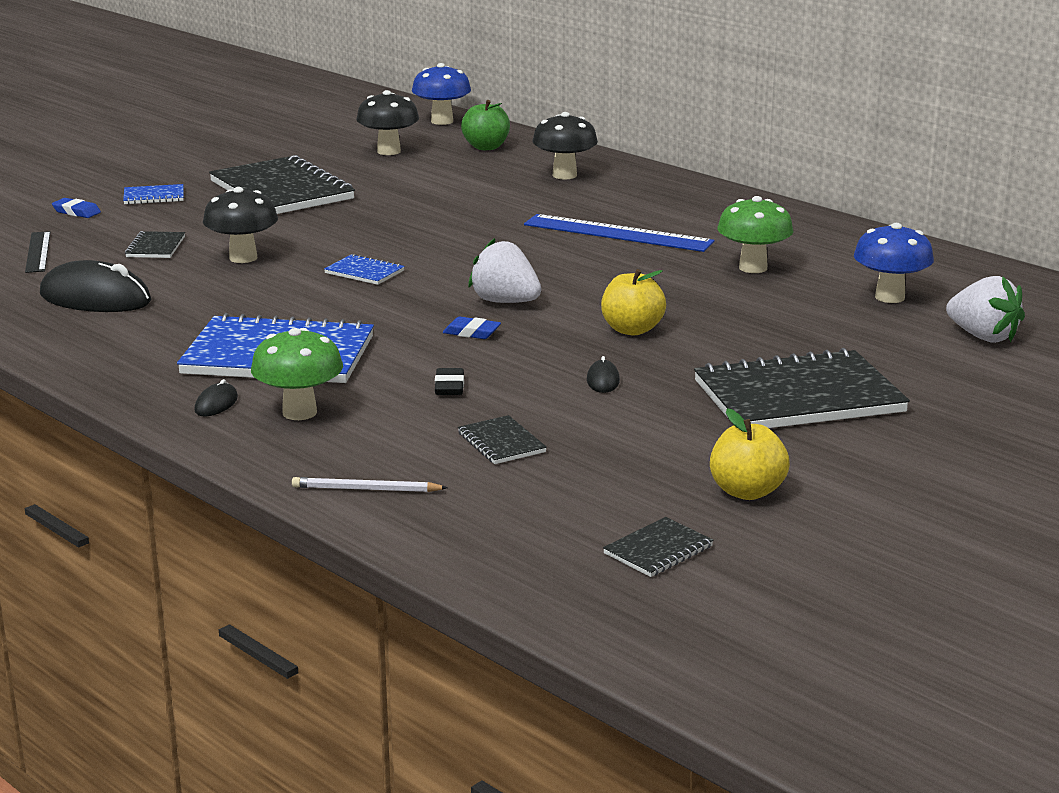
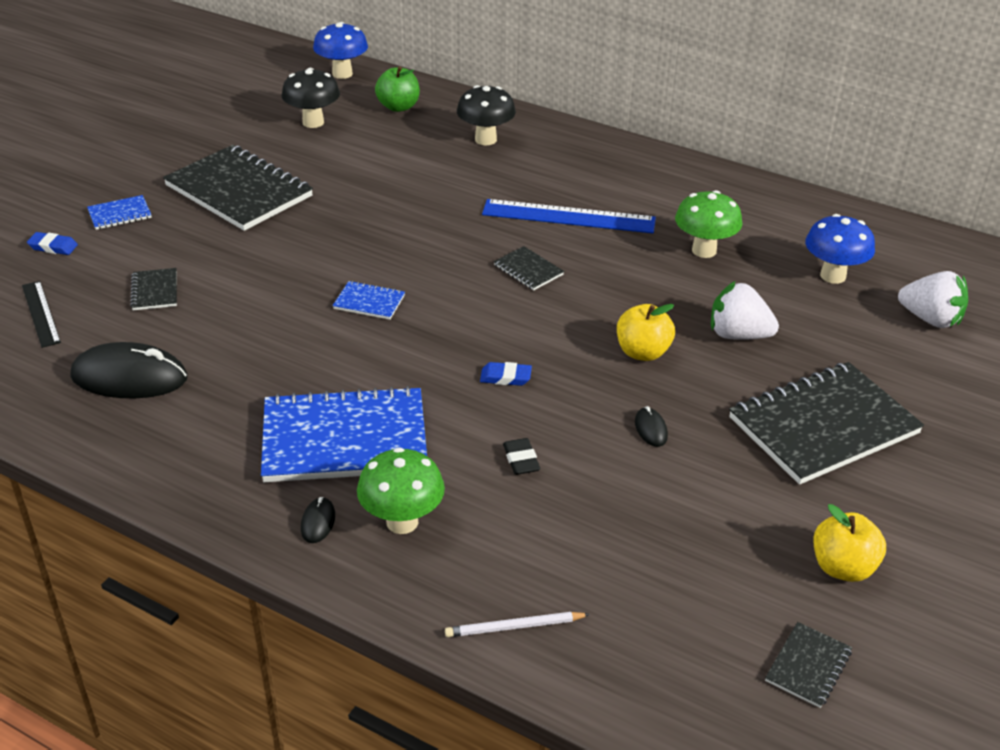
camera: 15 degrees left, 15 degrees up
black mushroom [203,187,278,263] -> none
black notebook [458,415,547,464] -> black notebook moved to [494,246,564,290]
white strawberry [468,238,541,303] -> white strawberry moved to [711,281,779,340]

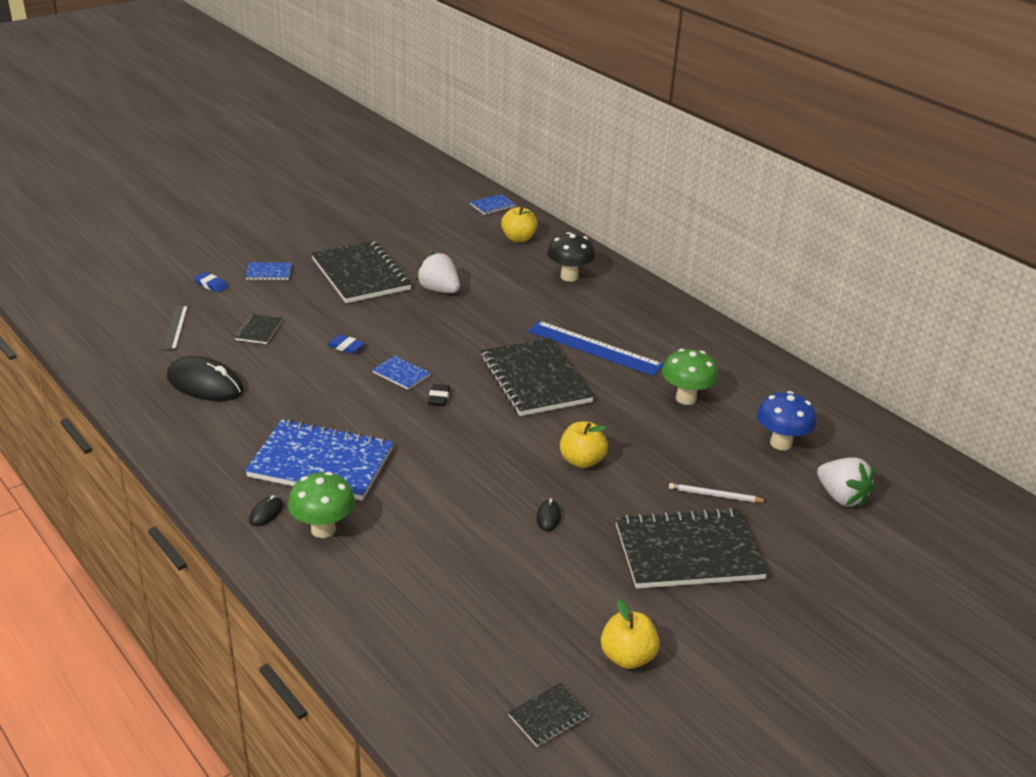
camera: 20 degrees right, 5 degrees down
black mushroom [282,68,340,128] -> none
blue mushroom [313,22,368,79] -> blue notebook [470,194,516,215]
green apple [375,66,420,112] -> yellow apple [501,207,537,242]
white pencil [445,612,590,637] -> white pencil moved to [669,483,767,502]
blue eraser [480,362,532,386] -> blue eraser moved to [327,335,364,354]
black notebook [494,246,564,290] -> black notebook [481,338,594,416], size x2.30
black eraser [503,438,540,475] -> black eraser moved to [428,384,450,406]
white strawberry [711,281,779,340] -> white strawberry moved to [416,252,460,293]

